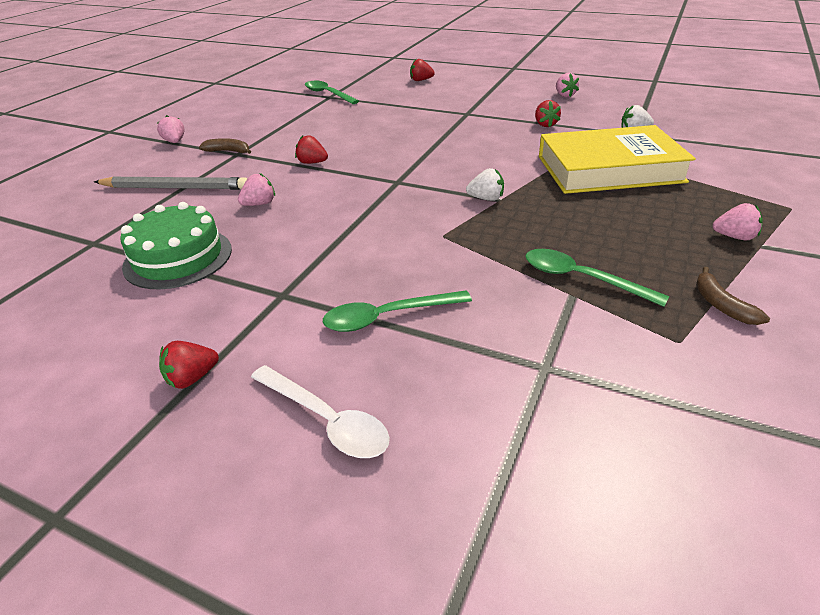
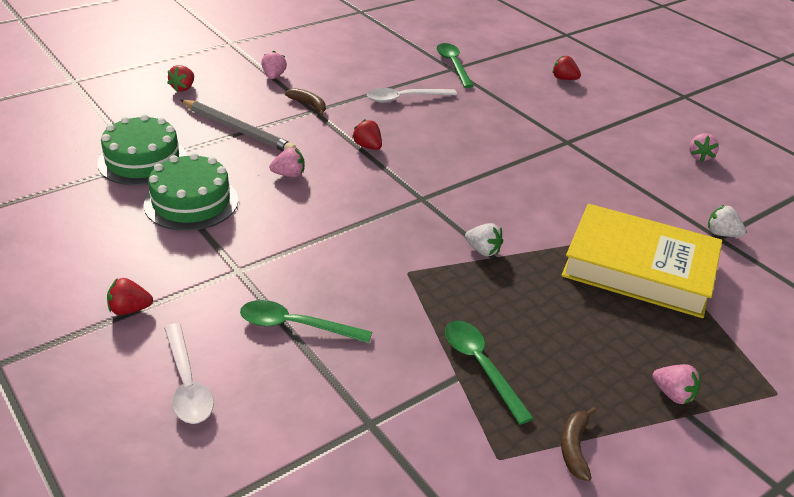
camera: 25 degrees right, 0 degrees up
red strawberry [535,100,561,127] -> red strawberry moved to [167,65,194,92]
none -> green cake [97,114,187,185]
none -> white spoon [367,88,457,103]

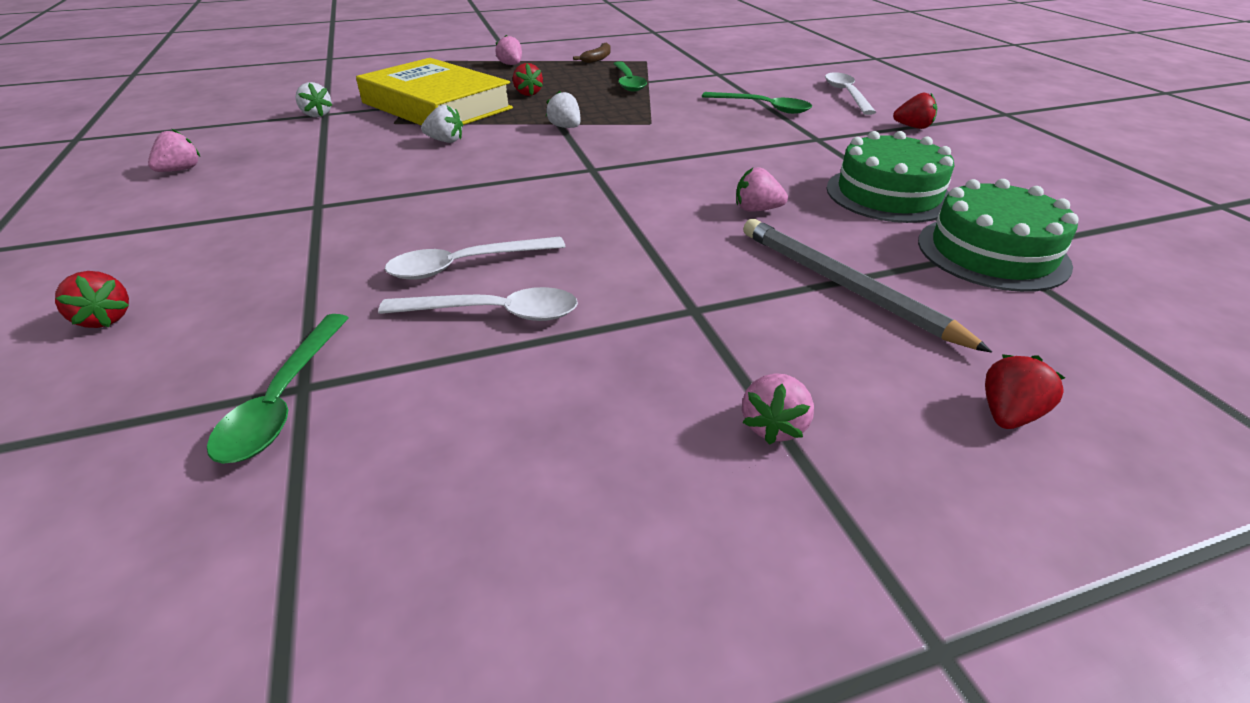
camera: 160 degrees left, 0 degrees up
brown banana [285,88,326,116] -> none
red strawberry [352,119,382,150] -> red strawberry moved to [513,63,543,96]
none -> white spoon [385,237,566,280]
none -> white strawberry [421,105,463,143]

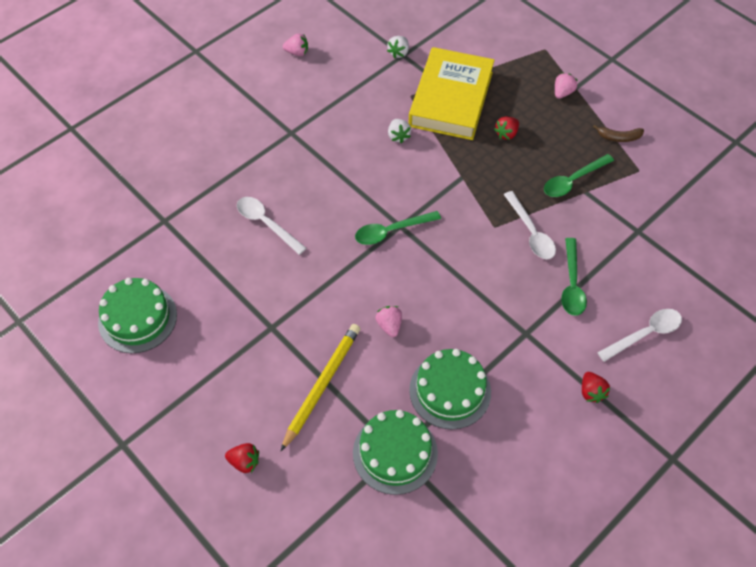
camera: 65 degrees right, 20 degrees up
red strawberry [55,271,129,328] -> none
green spoon [207,314,348,464] -> green spoon moved to [355,211,441,245]
white spoon [378,287,578,321] -> white spoon moved to [504,191,556,259]
white strawberry [546,91,580,128] -> none
pink strawberry [742,373,814,445] -> none
grey pencil [743,219,992,353] -> yellow pencil [281,324,360,451]
none -> green cake [98,278,177,353]

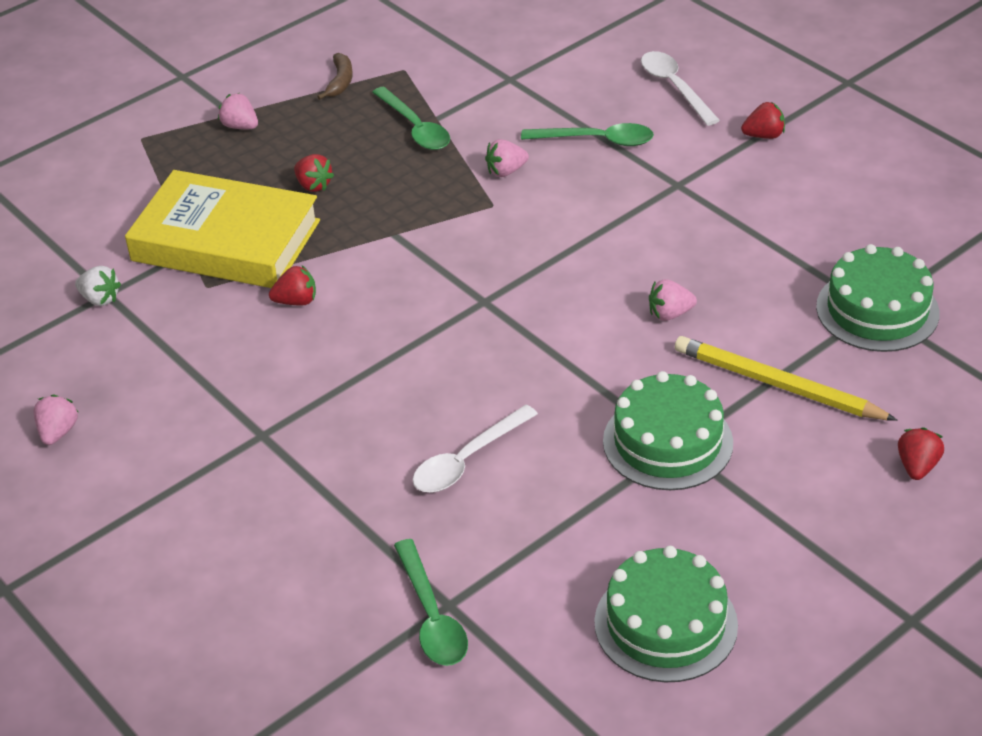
camera: 85 degrees left, 15 degrees down
green spoon [355,211,441,245] -> green spoon moved to [394,539,468,666]
white strawberry [388,119,411,144] -> red strawberry [269,265,316,305]
green cake [409,349,491,430] -> green cake moved to [603,371,733,490]
white spoon [504,191,556,259] -> pink strawberry [485,139,529,177]

